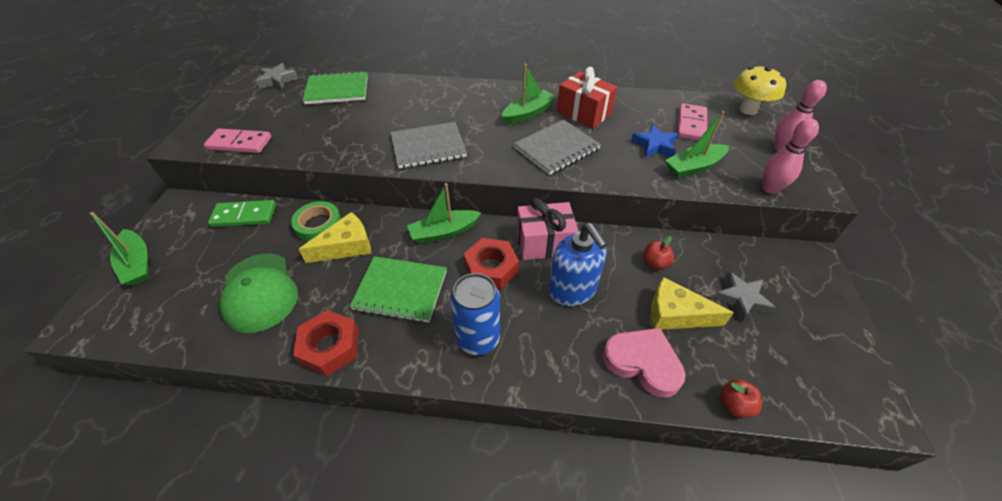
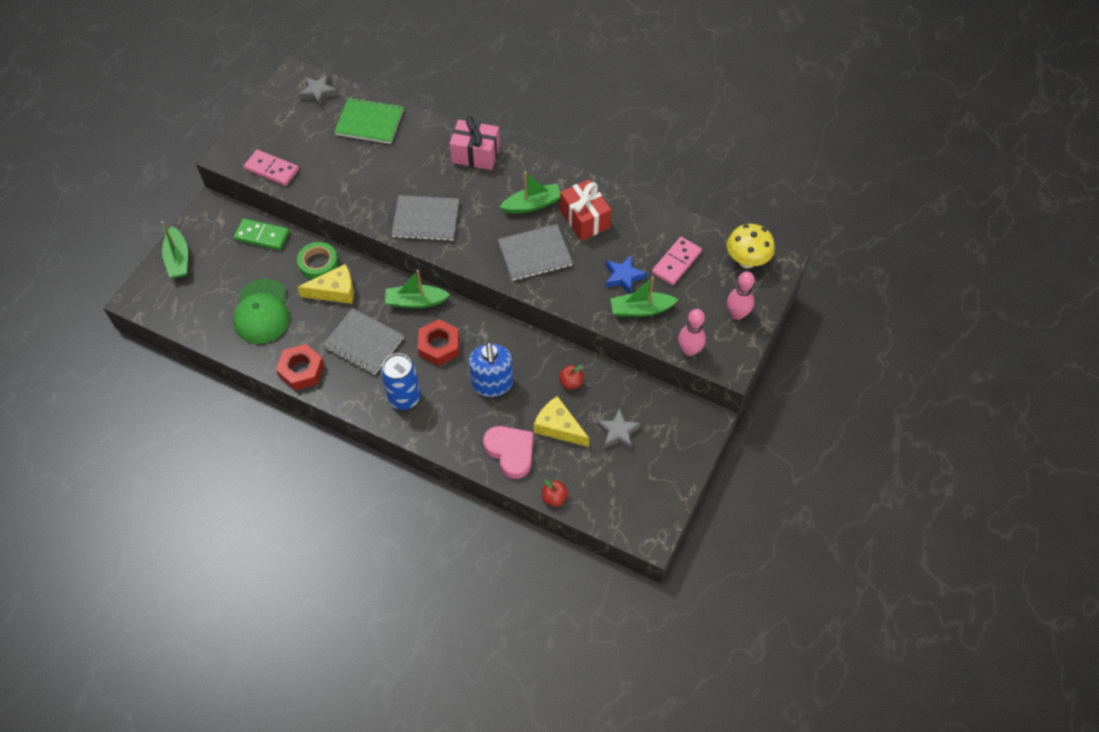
camera: 20 degrees right, 10 degrees up
green notebook [349,256,447,323] -> grey notebook [323,308,404,375]
pink gift [517,198,579,260] -> pink gift moved to [449,116,500,170]

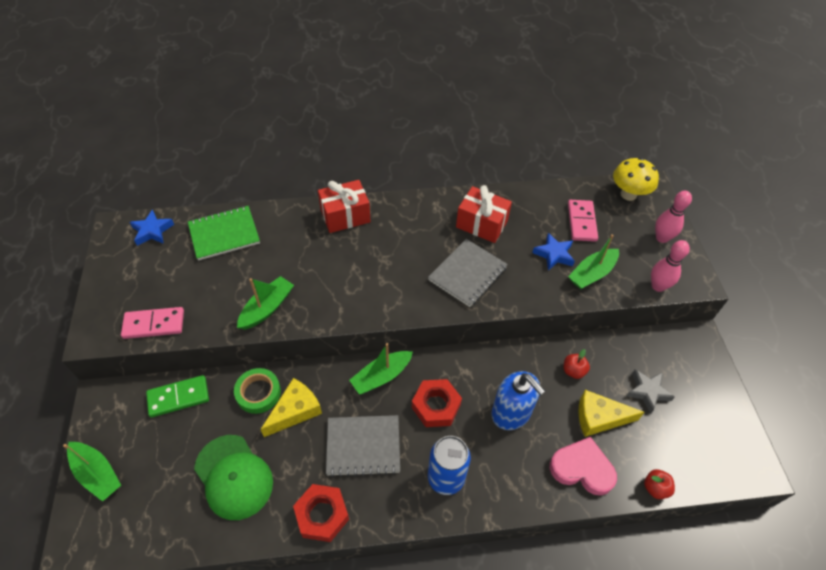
camera: 35 degrees left, 5 degrees down
grey star [298,74,338,108] -> blue star [130,209,174,246]
grey notebook [391,195,459,241] -> none
pink gift [449,116,500,170] -> red gift [318,180,371,233]
green boat [500,171,560,214] -> green boat moved to [237,276,294,330]

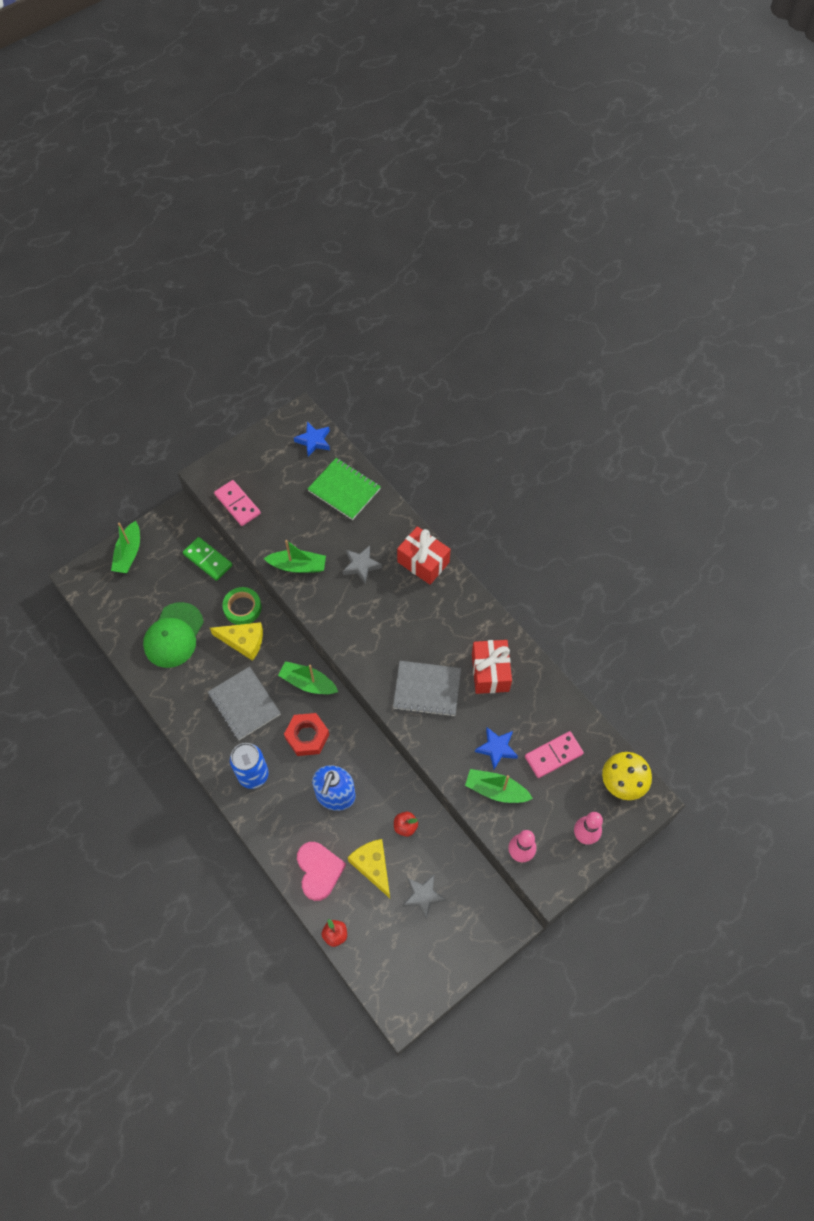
camera: 60 degrees right, 10 degrees up
red nut [293,484,349,542] -> none
none -> grey star [343,546,382,583]

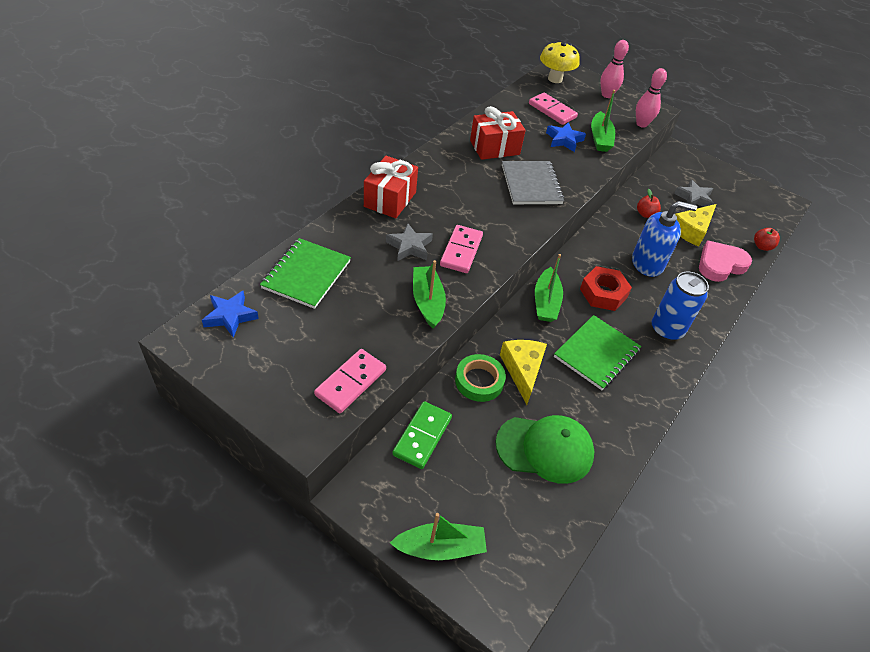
camera: 110 degrees left, 15 degrees down
grey notebook [208,666,281,740] -> green notebook [554,315,642,390]
none -> pink domino [440,225,483,273]

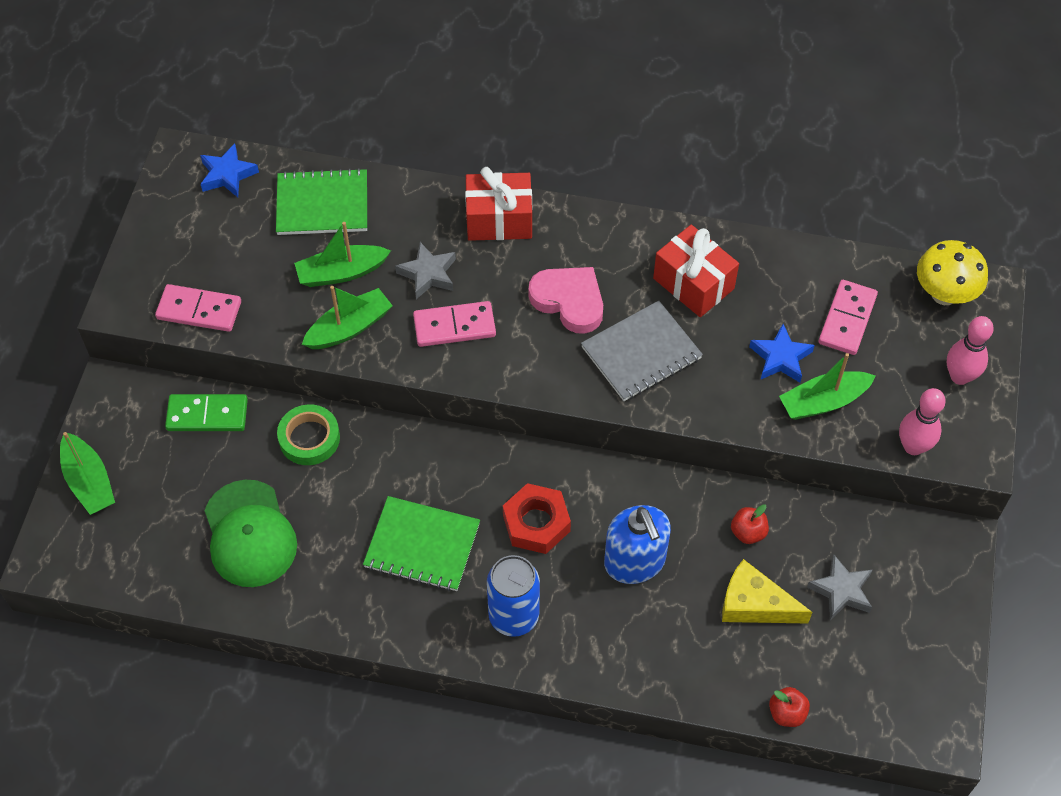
camera: 70 degrees right, 10 degrees up
yellow cheese [500,340,547,405] -> none
green boat [535,254,563,322] -> green boat moved to [294,222,391,287]
pink heart [699,240,752,282] -> pink heart moved to [529,267,603,334]

